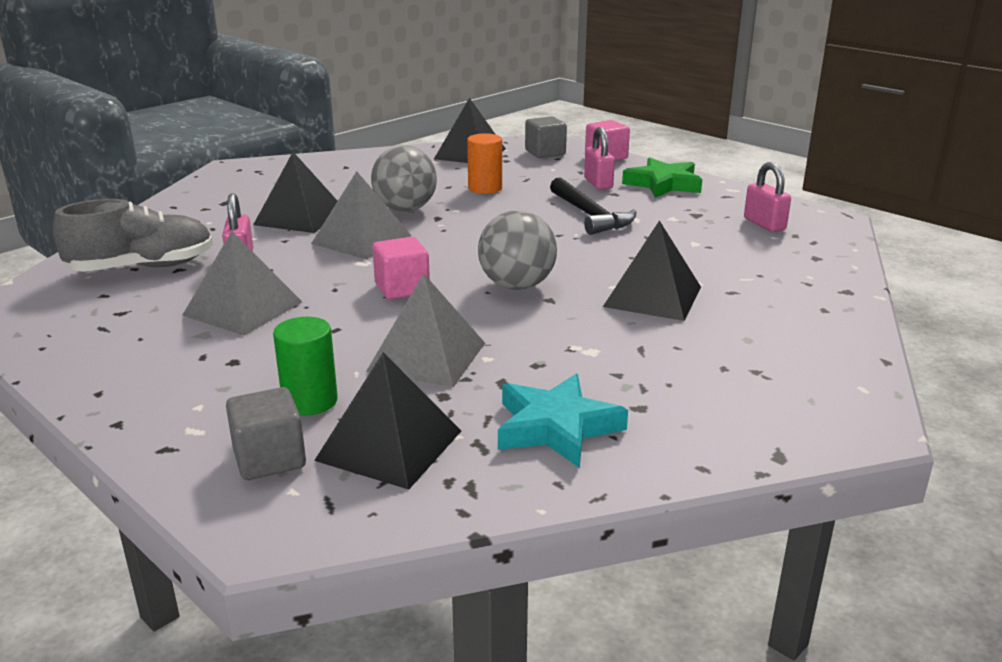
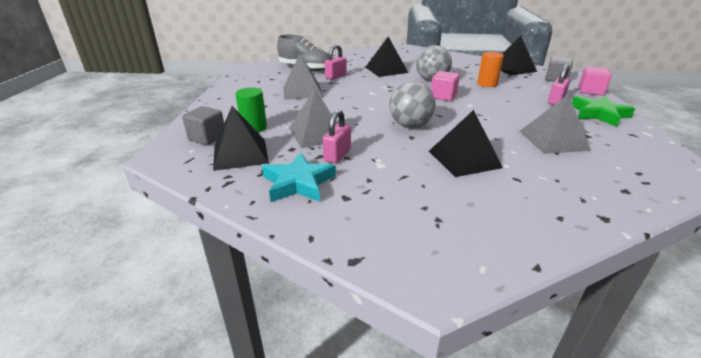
camera: 50 degrees right, 5 degrees up
grey pyramid [311,171,412,259] -> grey pyramid moved to [519,94,591,154]
pink cube [372,237,430,300] -> pink cube moved to [431,71,460,101]
black hammer [550,177,637,235] -> none
pink padlock [744,162,791,232] -> pink padlock moved to [323,110,351,164]

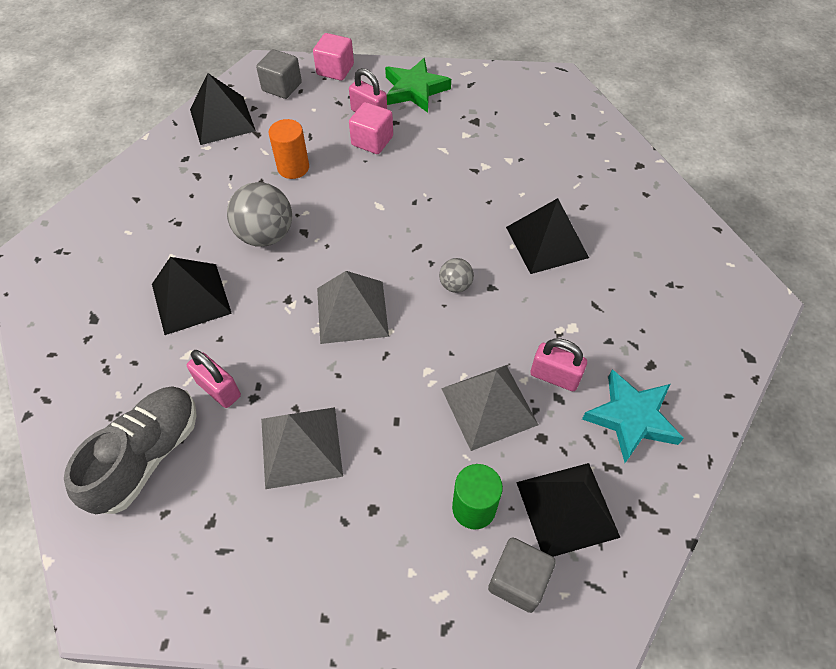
camera: 90 degrees left, 25 degrees up
grey ball [389,82,435,128] -> grey ball [439,258,474,293], size x0.53
pink cube [431,71,460,101] -> pink cube moved to [349,102,393,154]
grey pyramid [519,94,591,154] -> grey pyramid moved to [317,271,389,344]

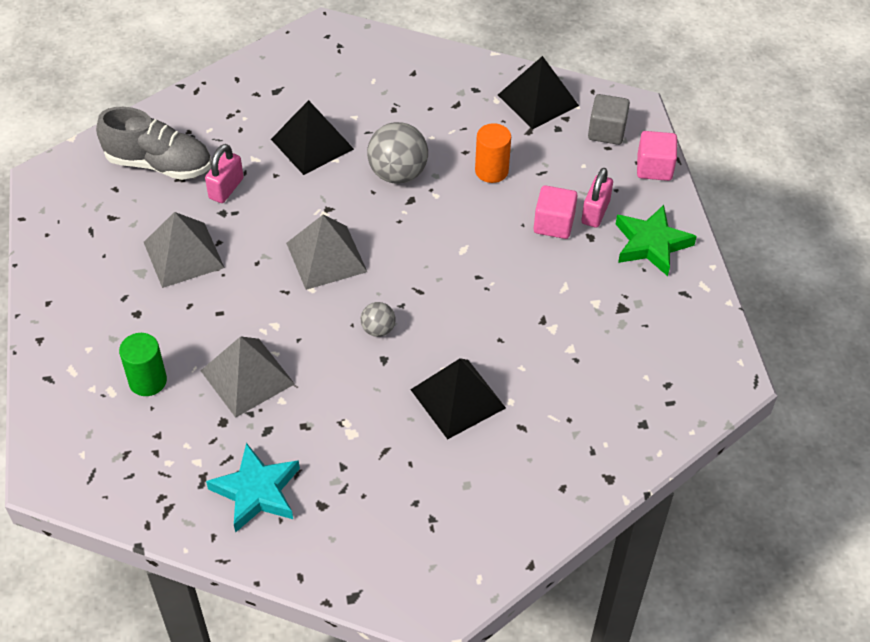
camera: 75 degrees right, 5 degrees down
grey cube [488,537,556,613] -> none
black pyramid [516,463,621,557] -> none
pink padlock [530,338,587,391] -> none

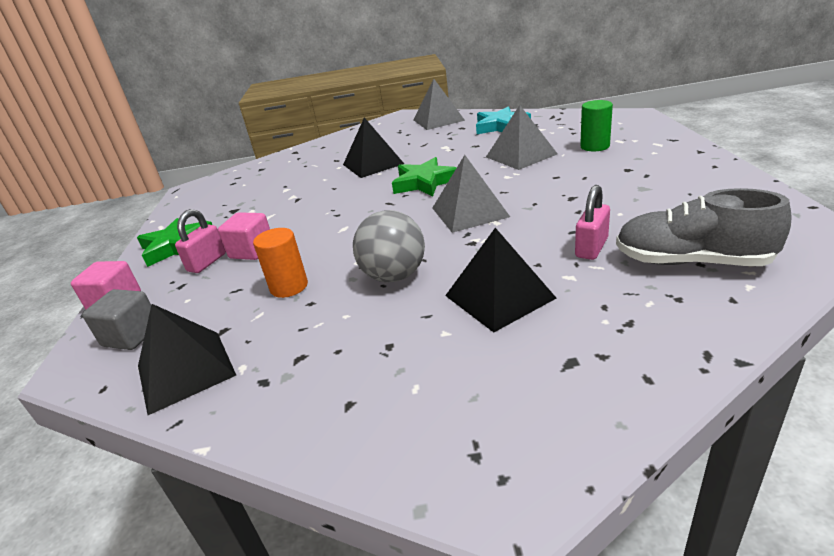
camera: 170 degrees left, 20 degrees down
grey pyramid [144,212,225,288] -> grey pyramid moved to [413,79,465,130]
grey ball [361,302,395,337] -> green star [392,157,457,197]

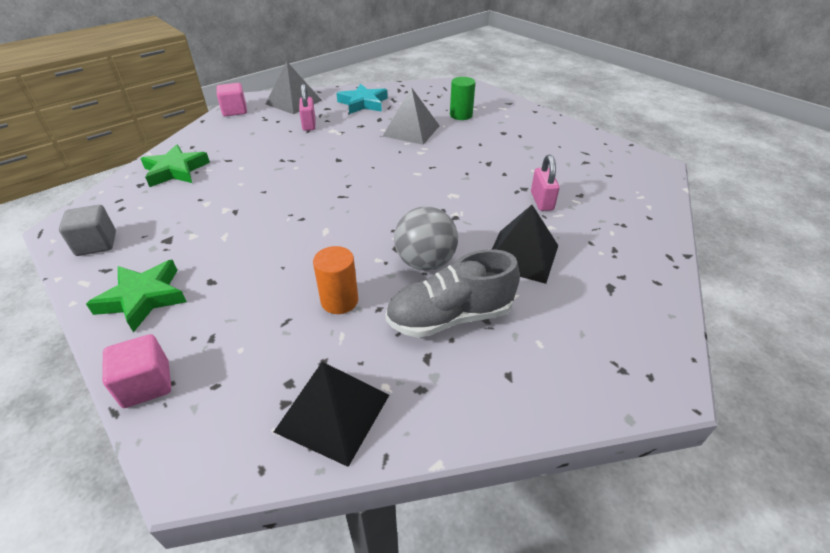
camera: 40 degrees left, 10 degrees up
grey cube [82,289,151,350] -> grey cube moved to [59,205,116,256]
pink padlock [175,209,226,273] -> pink padlock moved to [299,84,316,131]
pink cube [218,212,270,260] -> pink cube moved to [216,83,247,116]
black pyramid [343,117,404,178] -> none
green star [392,157,457,197] -> green star moved to [141,144,210,187]
grey pyramid [432,155,510,233] -> none
grey shoe [616,188,792,266] -> grey shoe moved to [385,249,520,338]

